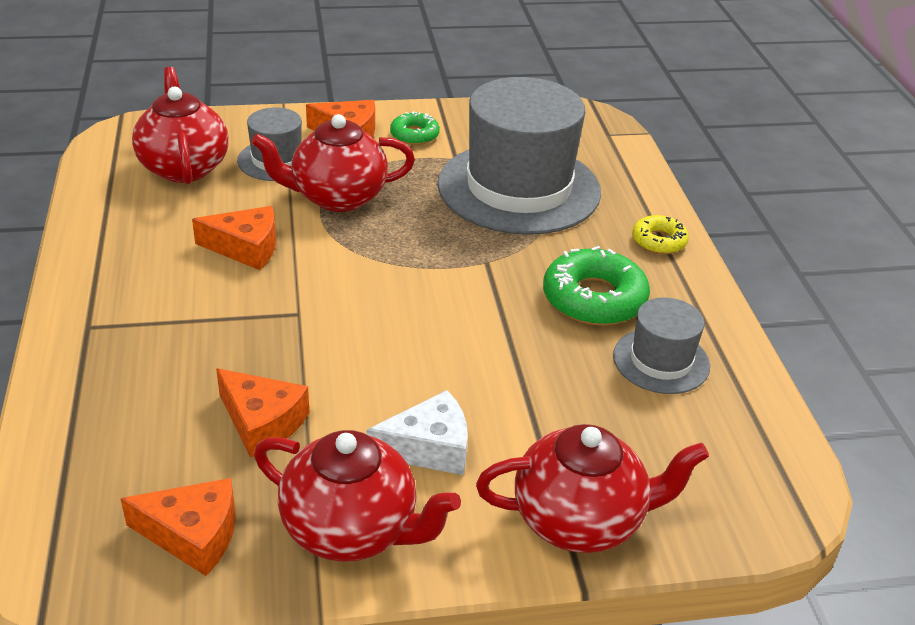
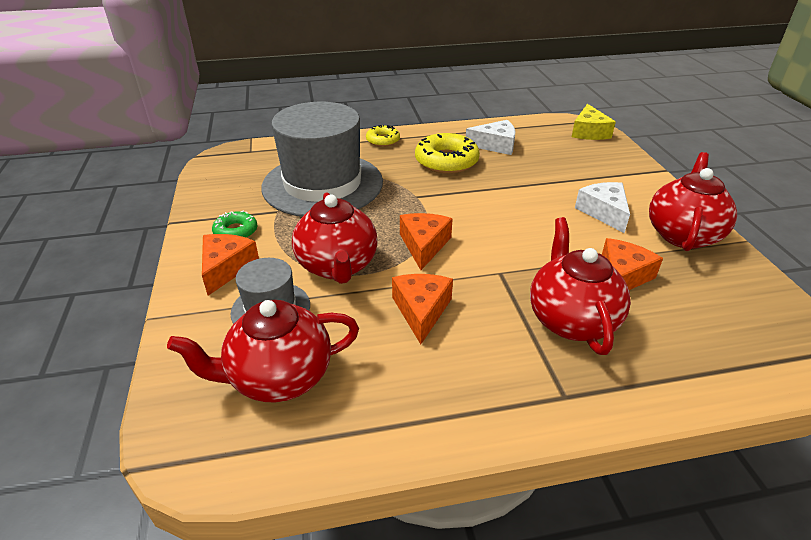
camera: 90 degrees left, 0 degrees up
orange cheese [120,478,235,576] -> orange cheese moved to [400,213,453,270]
red teapot [476,424,709,553] -> red teapot moved to [530,217,631,355]
green donut [543,246,650,326] -> yellow donut [415,133,480,174]
grey hat [613,297,710,394] -> white cheese [466,120,515,155]
none -> yellow cheese [572,104,616,140]

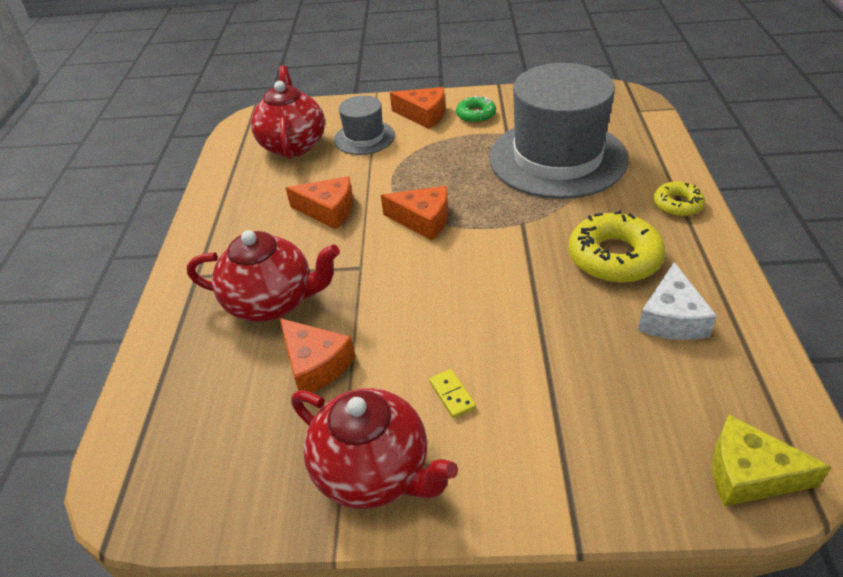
camera: 105 degrees right, 5 degrees up
red teapot [292,193,378,284] -> none
white cheese [575,182,630,233] -> yellow domino [429,369,476,418]

